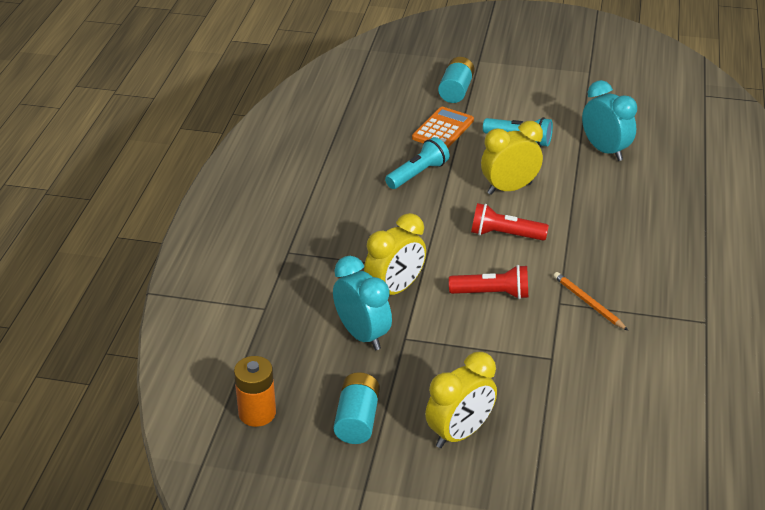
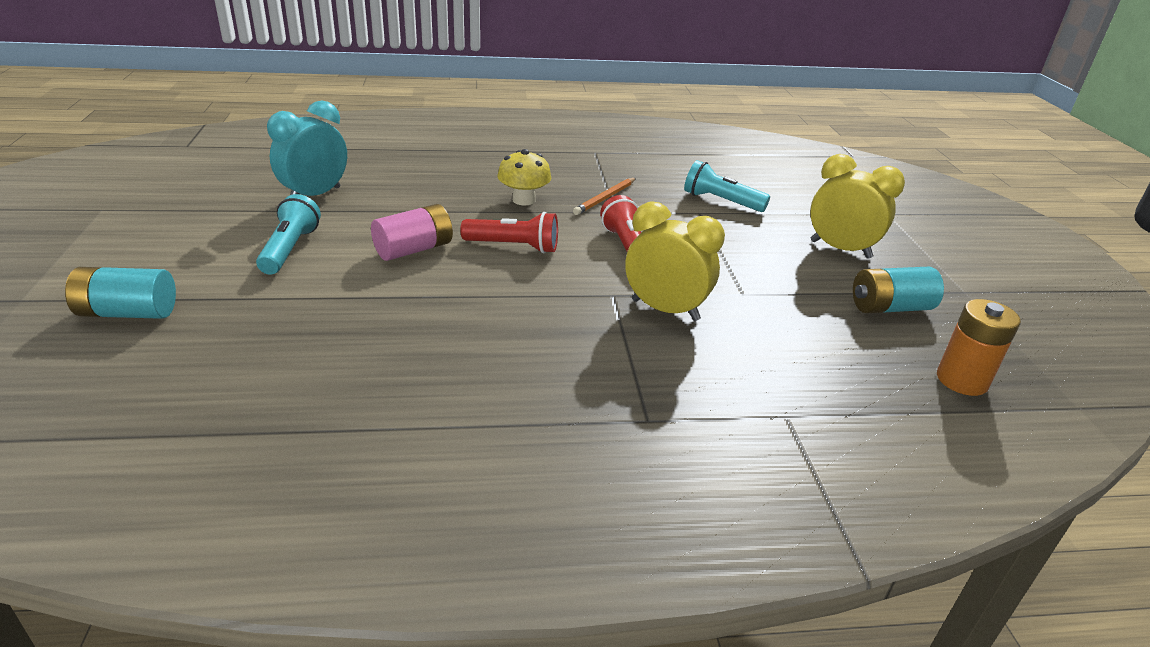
camera: 110 degrees left, 5 degrees down
turquoise clock [333,256,392,350] -> none
turquoise flashlight [385,137,450,189] -> turquoise flashlight moved to [684,160,770,212]
orange calculator [412,107,474,148] -> none
red flashlight [471,203,549,241] -> red flashlight turned 75 degrees counterclockwise [460,212,558,253]
yellow clock [481,121,543,195] -> pink battery [371,204,453,261]
none -> yellow mushroom [497,149,551,205]

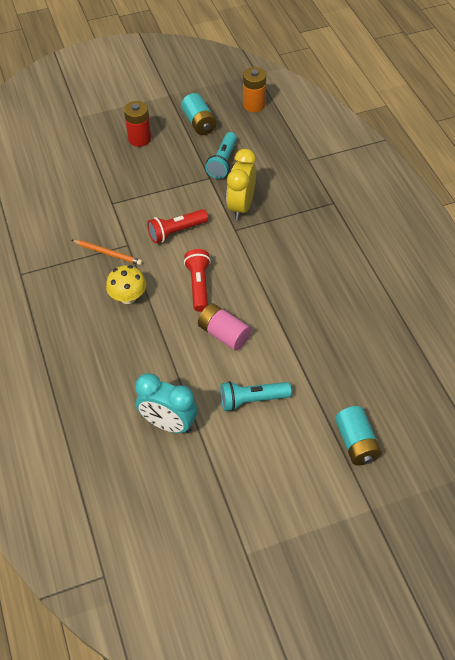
camera: 100 degrees left, 20 degrees up
turquoise flashlight [684,160,770,212] -> turquoise flashlight moved to [205,132,237,179]
yellow clock [810,154,905,259] -> red battery [124,101,151,147]

